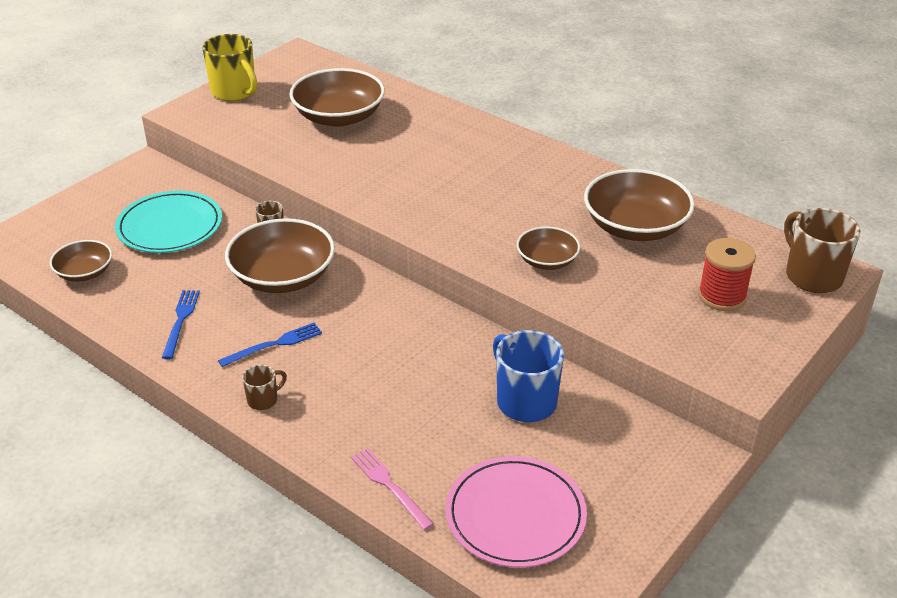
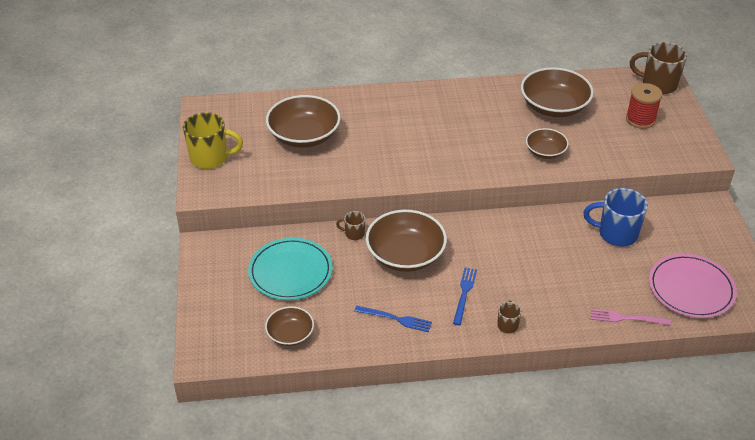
camera: 45 degrees left, 5 degrees up
blue fork [162,290,200,359] -> blue fork turned 150 degrees clockwise [354,306,432,332]

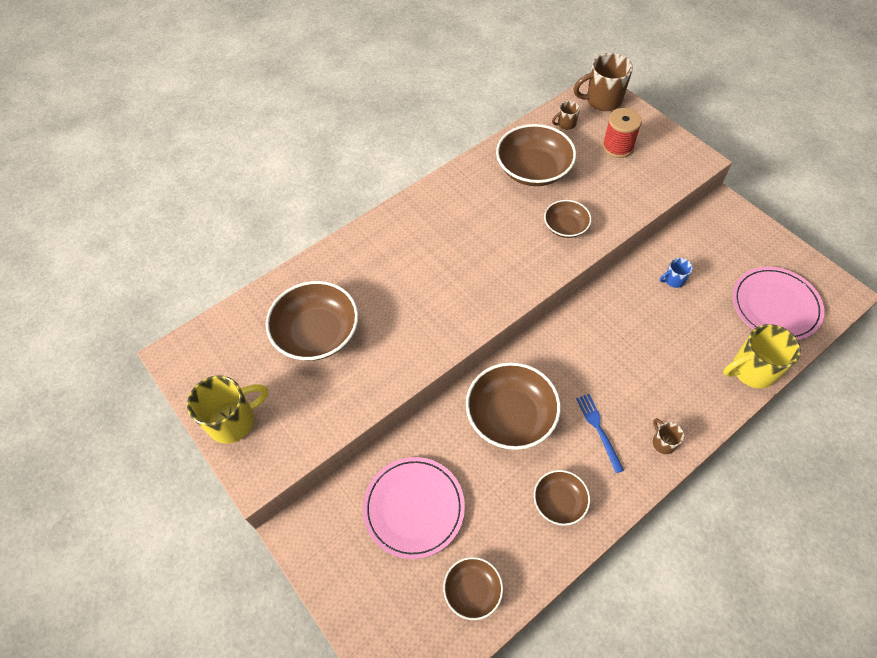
camera: 30 degrees left, 15 degrees up
turquoise plate [248,238,333,300] -> pink plate [363,457,465,559]
brown mug [336,211,365,240] -> brown mug moved to [552,101,580,130]
blue fork [354,306,432,332] -> brown bowl [534,470,590,526]
blue mug [583,188,648,247] -> blue mug [660,258,693,288], size x0.50
pink fork [591,309,671,325] -> yellow mug [723,324,801,388]

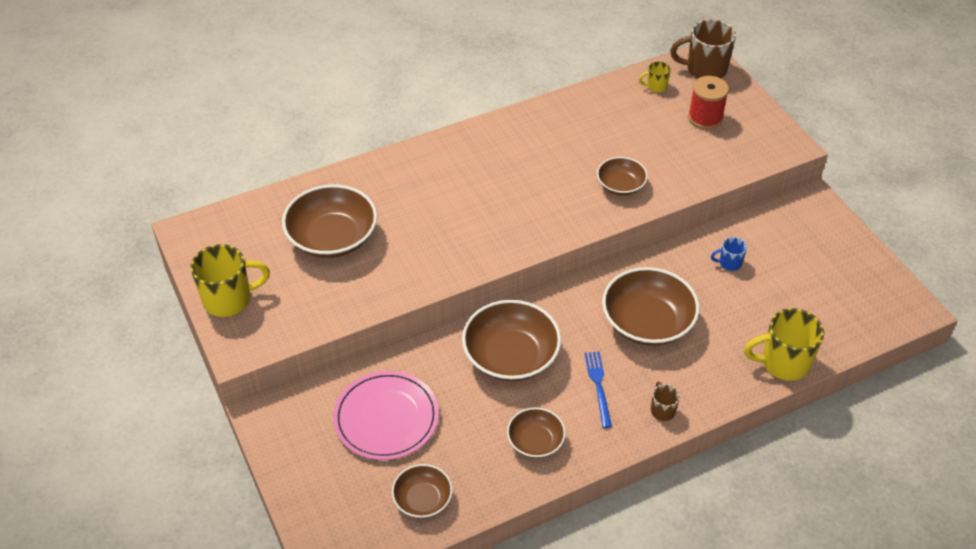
camera: 10 degrees right, 10 degrees down
brown bowl [496,124,576,186] -> brown bowl moved to [602,267,699,346]
brown mug [552,101,580,130] -> yellow mug [639,61,671,93]
pink plate [733,267,825,340] -> none

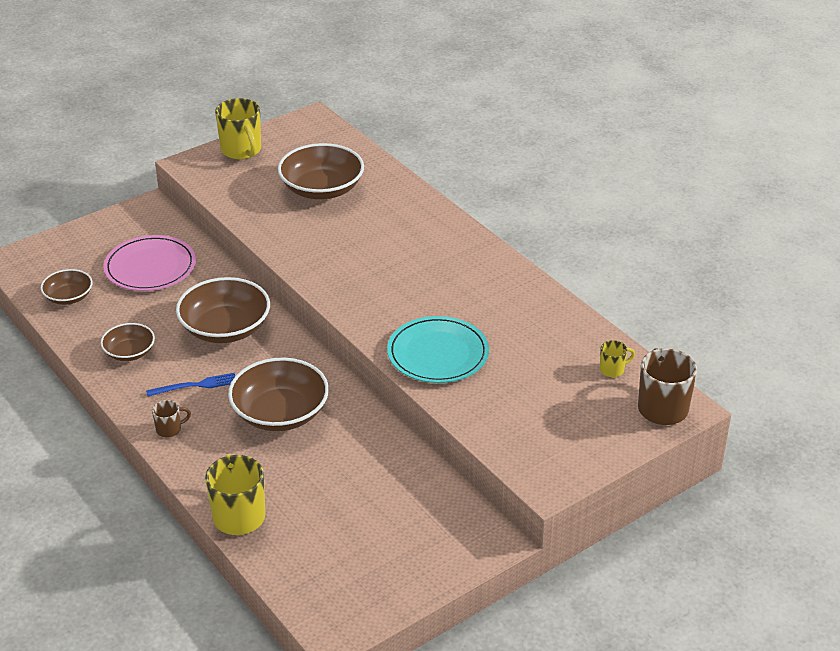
camera: 80 degrees right, 10 degrees down
brown bowl [597,157,648,195] -> turquoise plate [387,316,489,383]
yellow mug [639,61,671,93] -> yellow mug turned 90 degrees clockwise [600,340,635,377]
red spool [688,76,729,130] -> none
blue mug [711,237,747,271] -> none

